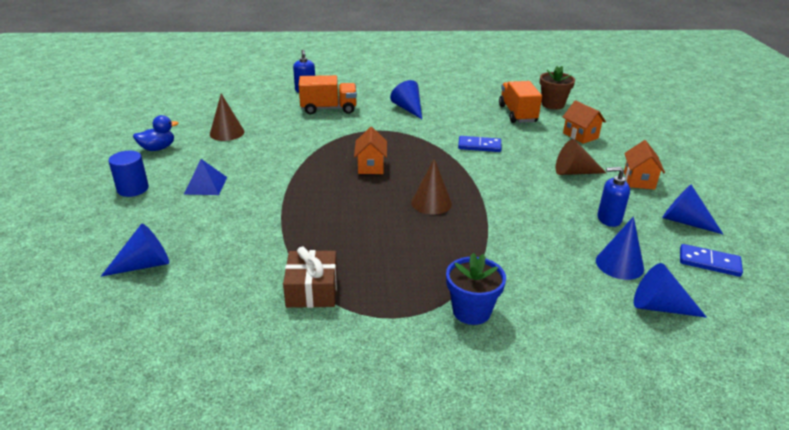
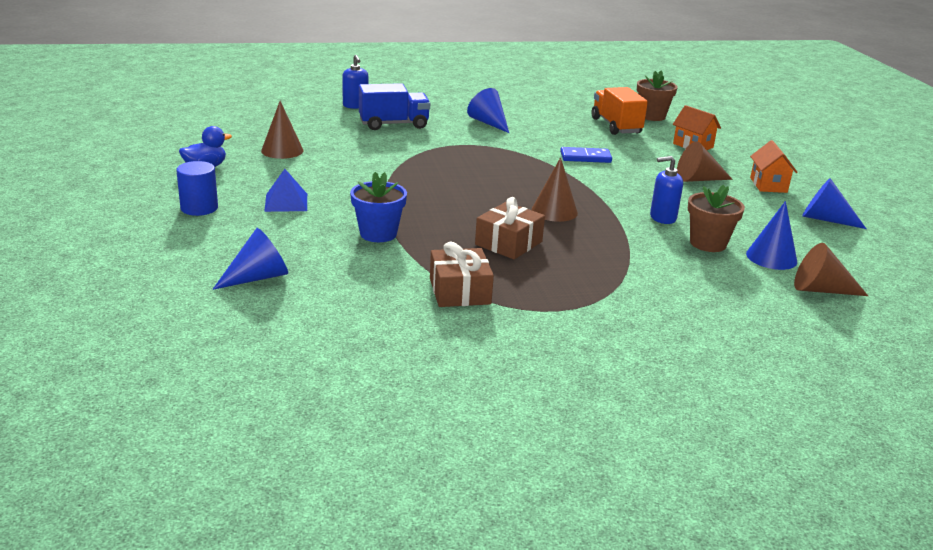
camera: 10 degrees left, 5 degrees down
orange truck [299,75,357,114] -> blue truck [359,83,430,130]
orange house [354,127,387,174] -> none
blue flower pot [446,253,506,325] -> blue flower pot moved to [350,172,407,242]
blue soap dispenser [597,167,630,227] -> blue soap dispenser moved to [650,156,683,224]
blue cone [634,263,707,318] -> brown cone [794,243,868,296]
blue domino [680,244,743,277] -> none
none -> brown gift [475,197,545,259]
none -> brown flower pot [688,185,745,252]

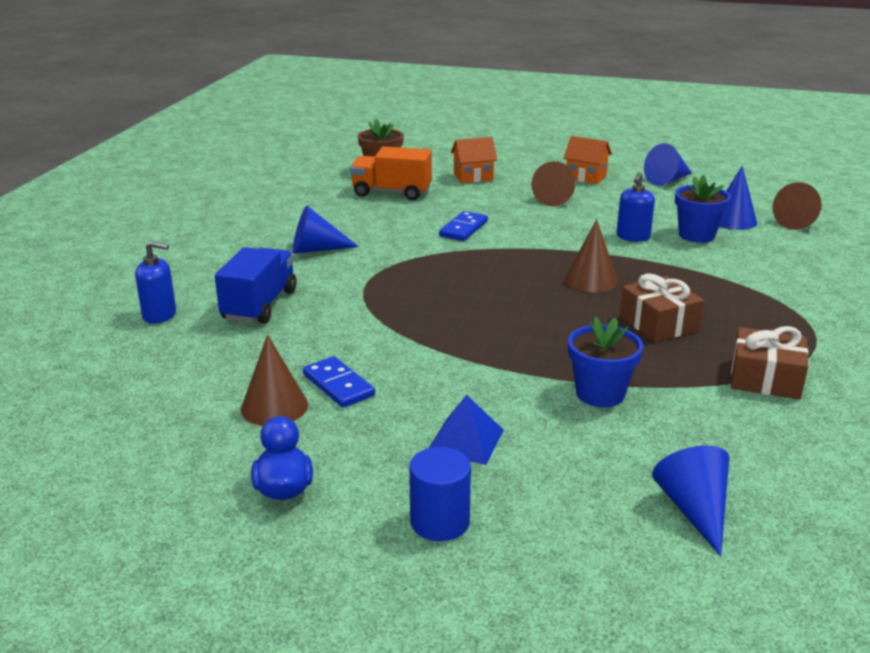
camera: 60 degrees left, 0 degrees up
brown flower pot [688,185,745,252] -> blue flower pot [675,175,731,243]
none -> blue domino [303,356,375,408]

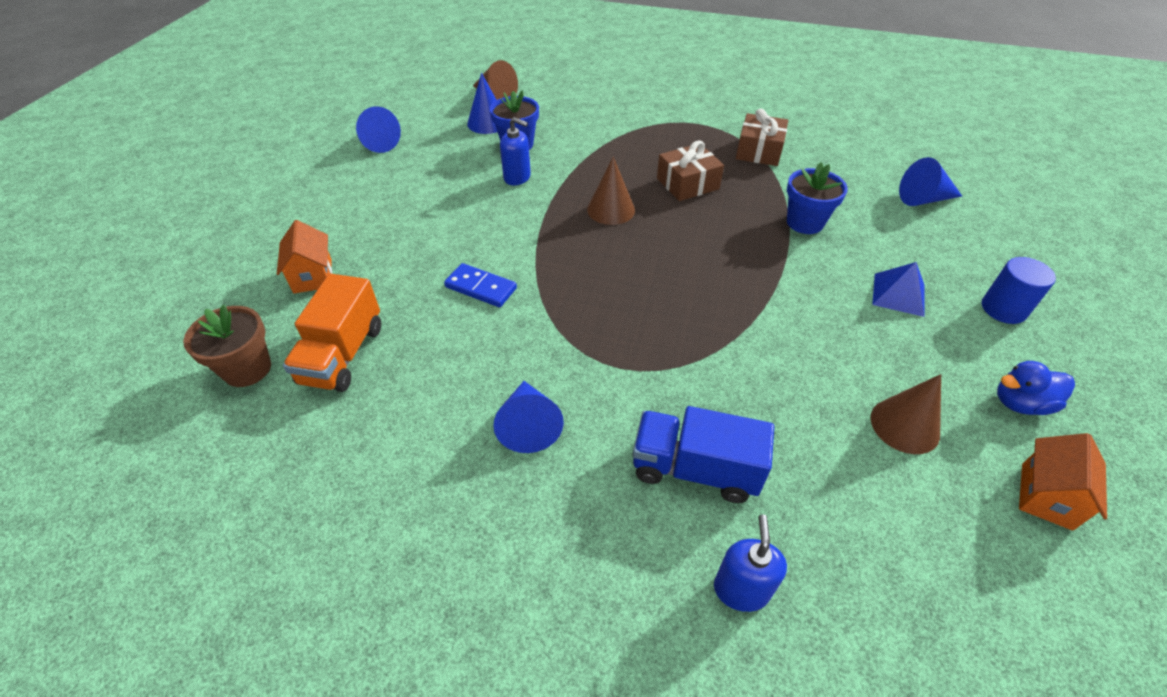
camera: 90 degrees left, 20 degrees up
blue domino [303,356,375,408] -> none
brown cone [531,161,576,206] -> none
orange house [563,136,612,184] -> orange house moved to [1019,433,1107,531]

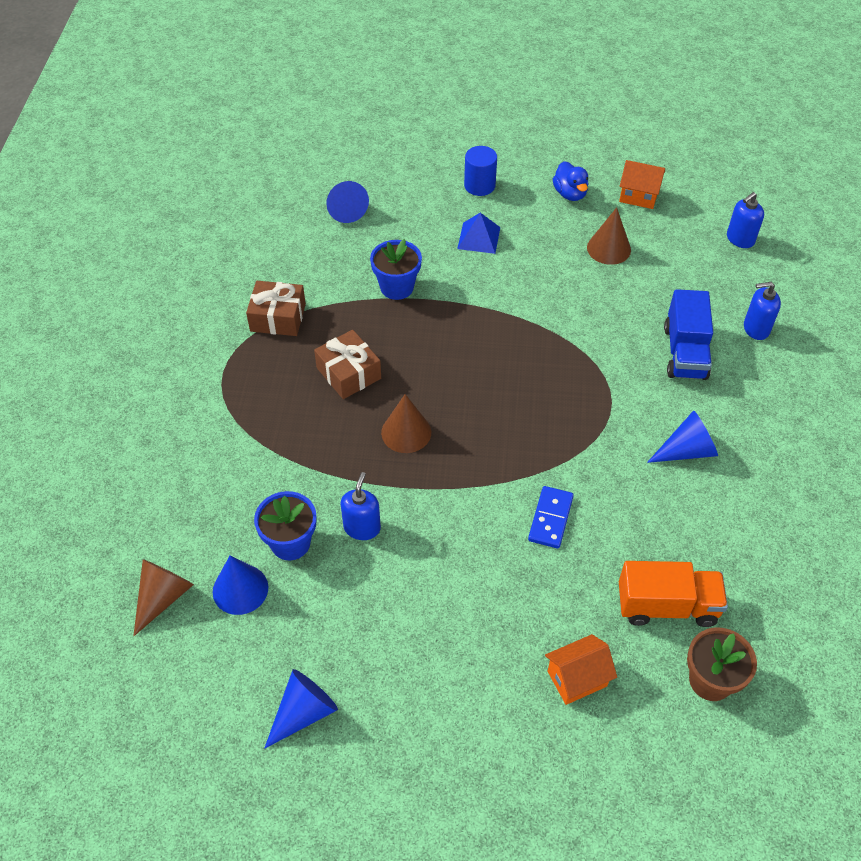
camera: 100 degrees left, 5 degrees up
none -> blue soap dispenser [727,192,764,248]

